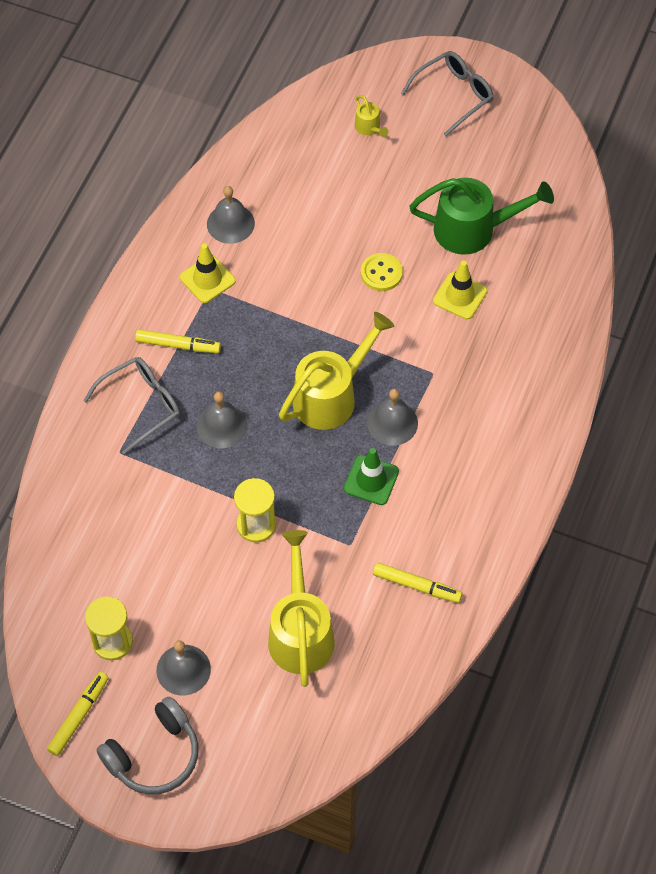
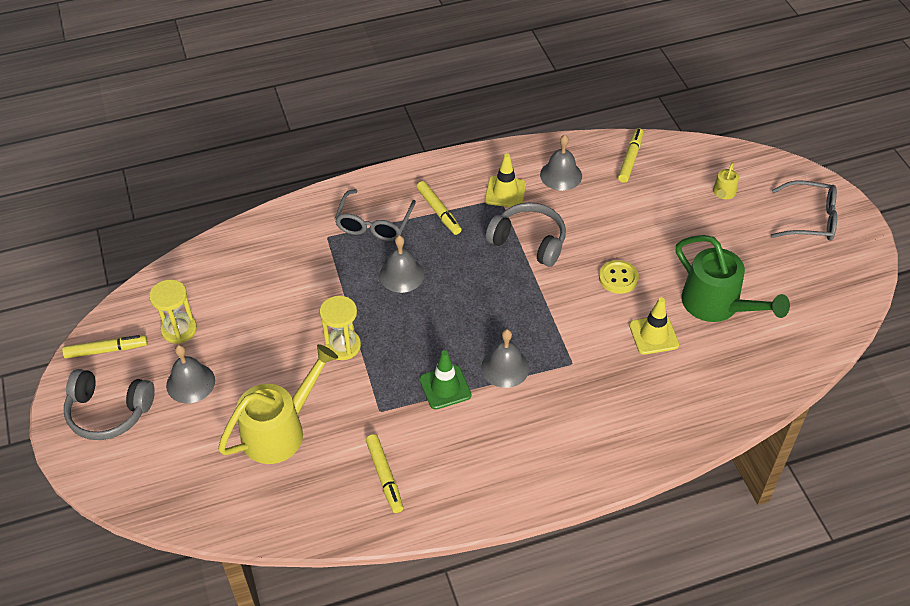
camera: 50 degrees right, 10 degrees down
grey glasses [83,357,180,455] -> grey glasses turned 90 degrees clockwise [335,189,416,241]
yellow watering can [279,312,394,430] -> none
none -> grey headphones [486,202,566,267]
none -> yellow marker [618,128,643,183]

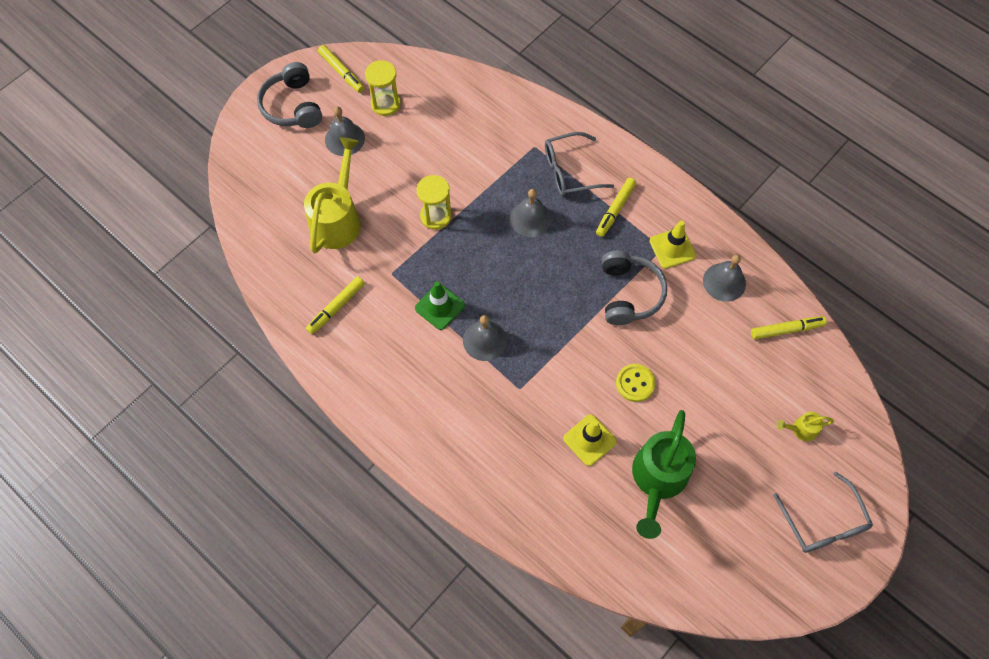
camera: 60 degrees right, 15 degrees up
yellow watering can [218,344,338,464] -> yellow watering can turned 90 degrees counterclockwise [304,137,361,253]

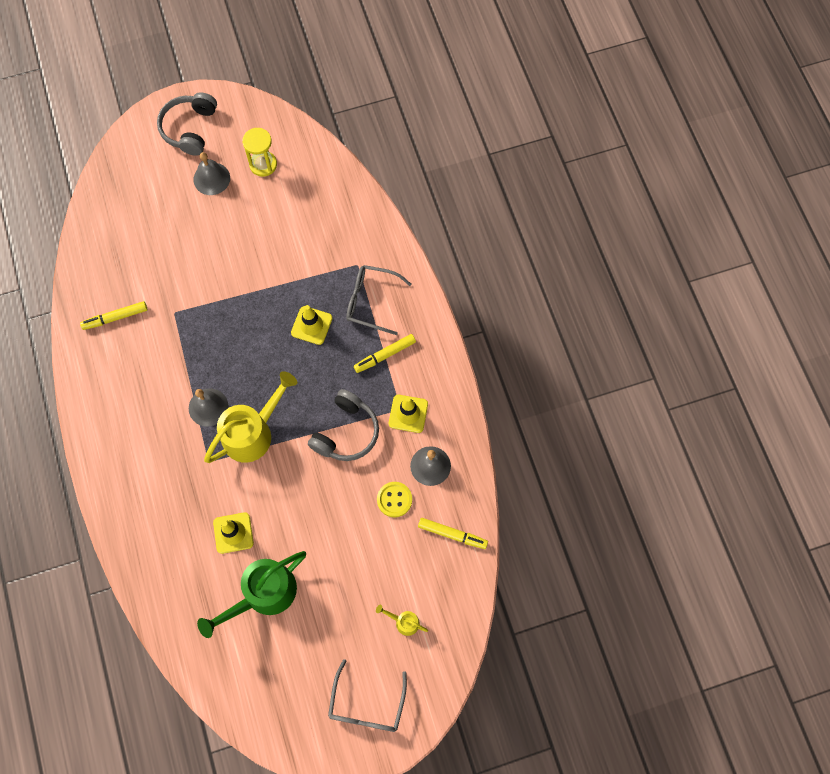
camera: 30 degrees right, 5 degrees up
yellow watering can [304,137,361,253] -> yellow watering can moved to [204,371,297,463]
yellow marker [318,45,364,93] -> none
green traffic cone [415,281,465,330] -> none
yellow hourglass [417,175,452,230] -> none
grey bell [510,189,551,237] -> yellow traffic cone [291,305,333,345]
yellow button [616,364,655,402] -> yellow button moved to [377,482,412,518]

